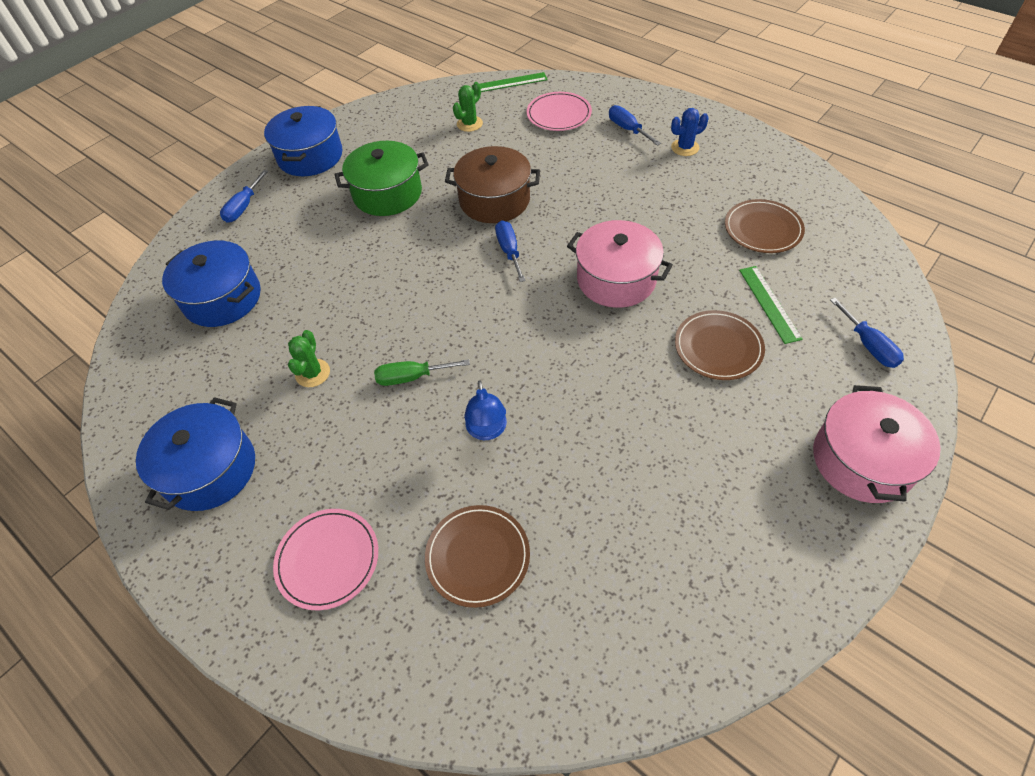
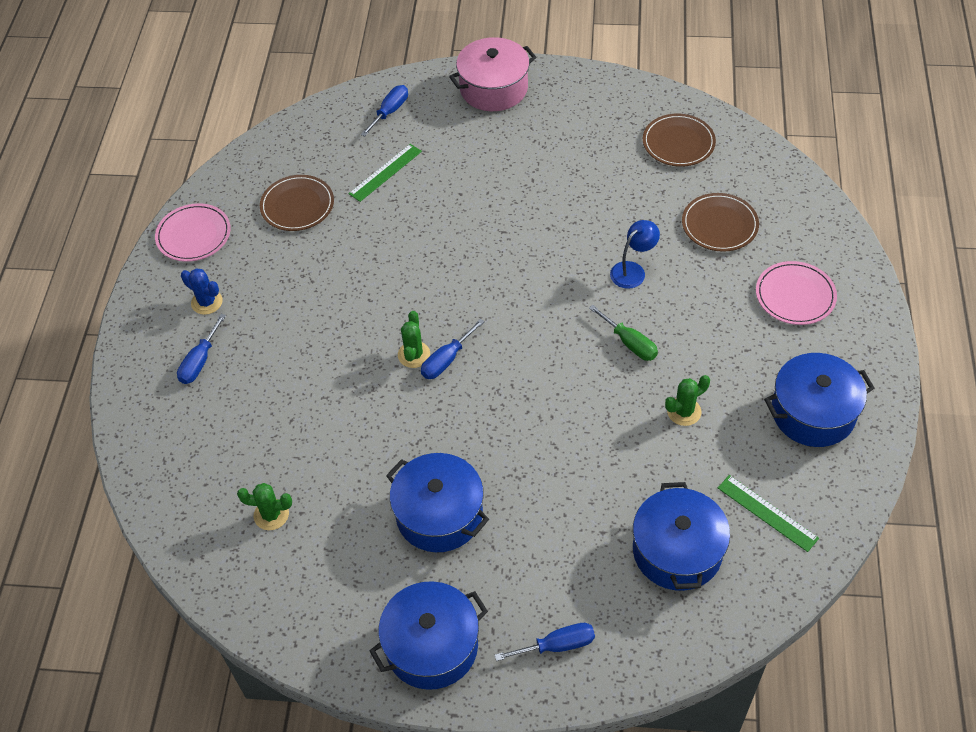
camera: 125 degrees left, 0 degrees up
green pot [335,141,429,216] -> blue pot [386,453,489,552]
brown pot [445,146,540,223] -> none
green ruler [472,72,548,92] -> green ruler moved to [718,475,819,552]
pink plate [527,92,592,131] -> pink plate moved to [155,203,231,262]
pink pot [567,220,673,308] -> none
brown plate [675,310,765,380] -> brown plate moved to [643,114,716,167]
none -> green cactus [398,311,430,368]

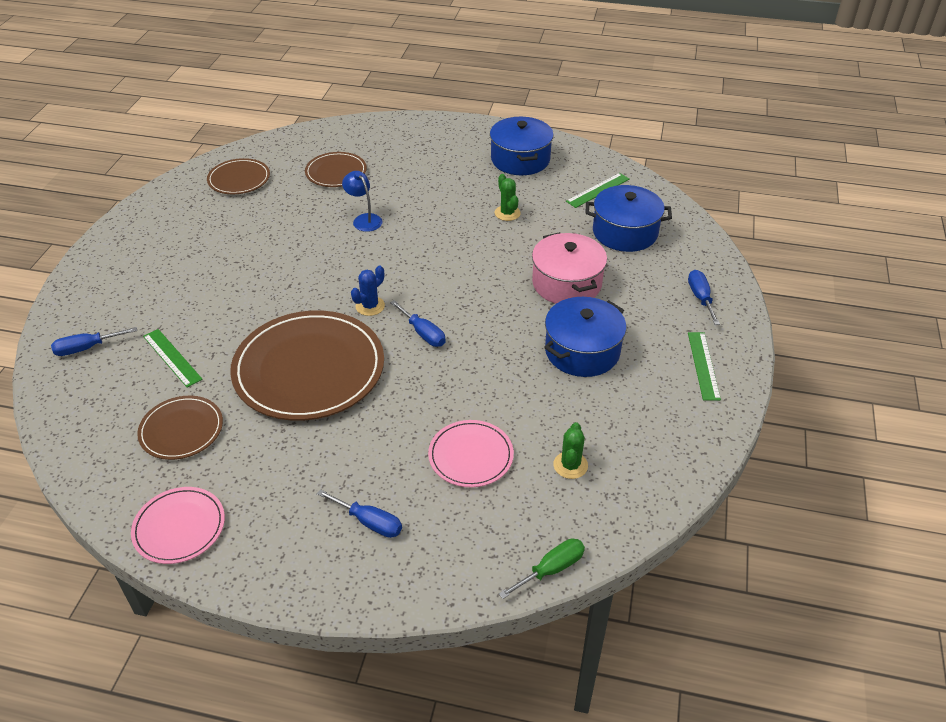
camera: 85 degrees left, 10 degrees down
blue cactus [181,268,223,315] -> blue cactus moved to [351,265,385,316]
blue screwdriver [361,85,408,137] -> blue screwdriver turned 60 degrees counterclockwise [51,327,137,356]
blue pot [370,581,488,690] -> green ruler [688,332,721,401]
green cactus [398,311,430,368] -> none
pink pot [449,37,536,111] -> pink pot moved to [532,232,607,304]
green screwdriver [589,305,658,361] -> green screwdriver moved to [499,538,585,599]
pink plate [756,261,837,325] -> pink plate moved to [428,420,514,487]
none -> brown plate [230,310,384,421]

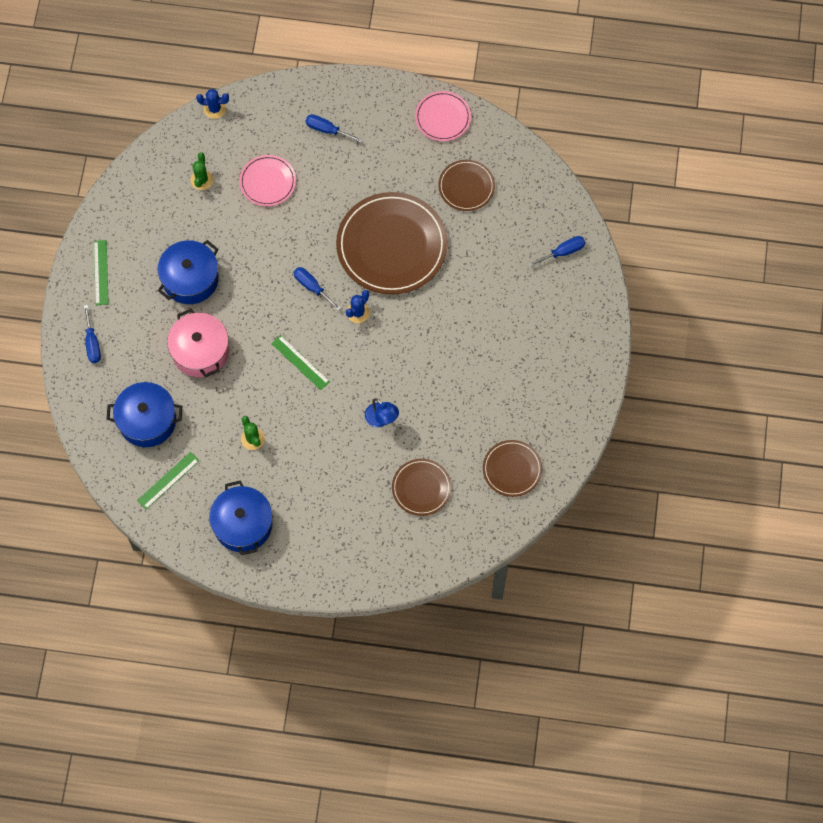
camera: 175 degrees right, 25 degrees up
green ruler [143,329,203,387] -> green ruler moved to [271,335,330,390]
green screwdriver [499,538,585,599] -> blue cactus [196,89,229,119]

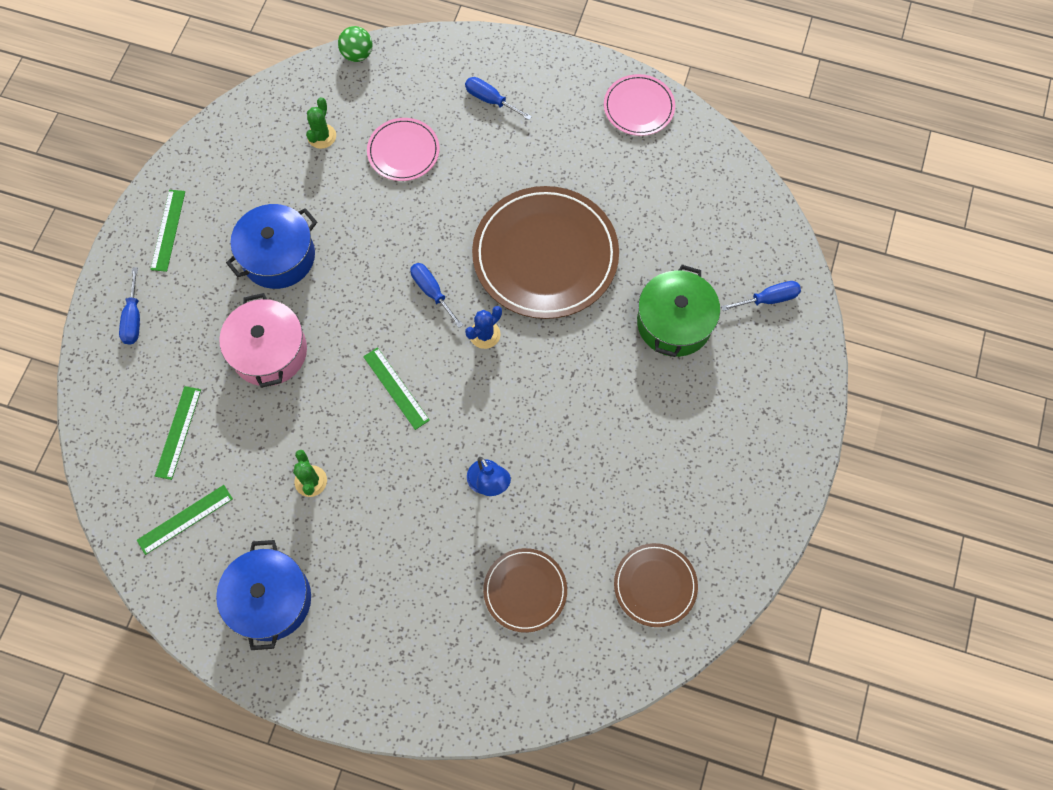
camera: 10 degrees right, 0 degrees up
blue pot [107,382,182,447] -> green ruler [155,386,201,480]
blue cactus [196,89,229,119] -> green ball [338,26,372,62]
brown plate [438,160,495,211] -> none
none -> green pot [637,265,720,357]

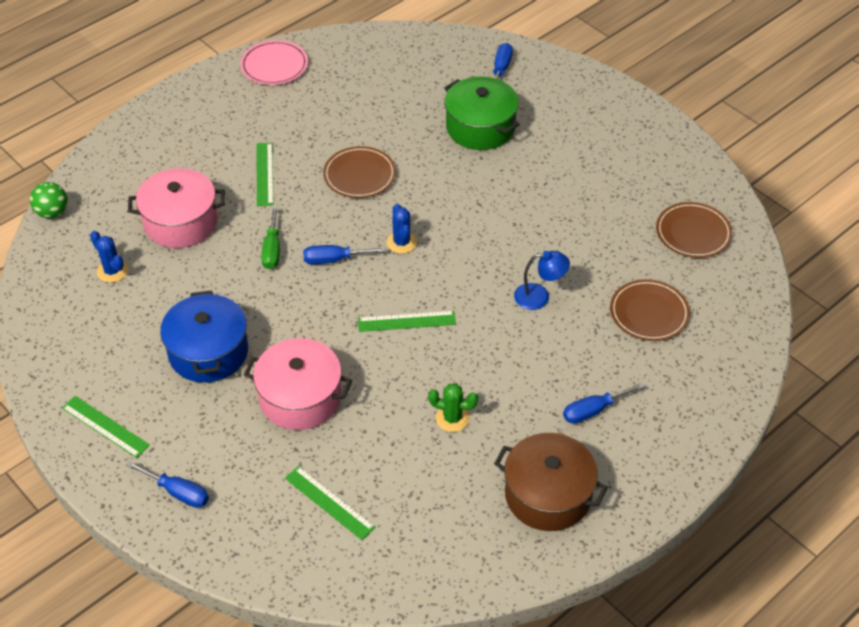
camera: 60 degrees left, 20 degrees down
green ruler [137,485,233,555] -> green ruler moved to [256,143,274,206]
blue pot [216,540,311,650] -> brown pot [494,433,608,531]
green cactus [306,97,336,149] -> blue cactus [90,231,128,283]
pink plate [367,118,440,181] -> pink pot [128,168,225,248]
blue screwdriver [465,77,532,120] -> blue screwdriver moved to [563,382,645,424]
brown plate [472,186,619,319] -> brown plate [323,146,396,198], size x0.52
none -> green screwdriver [261,206,280,269]

